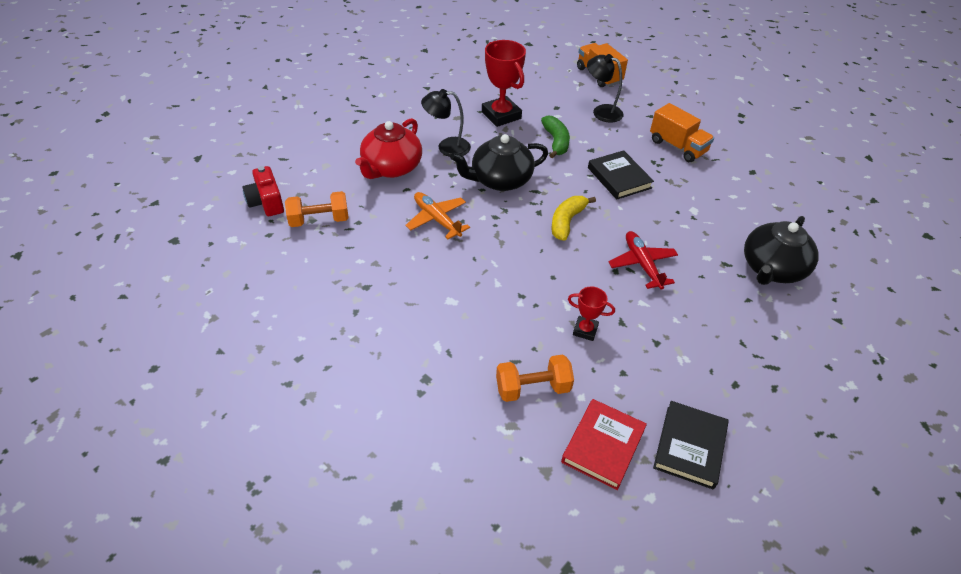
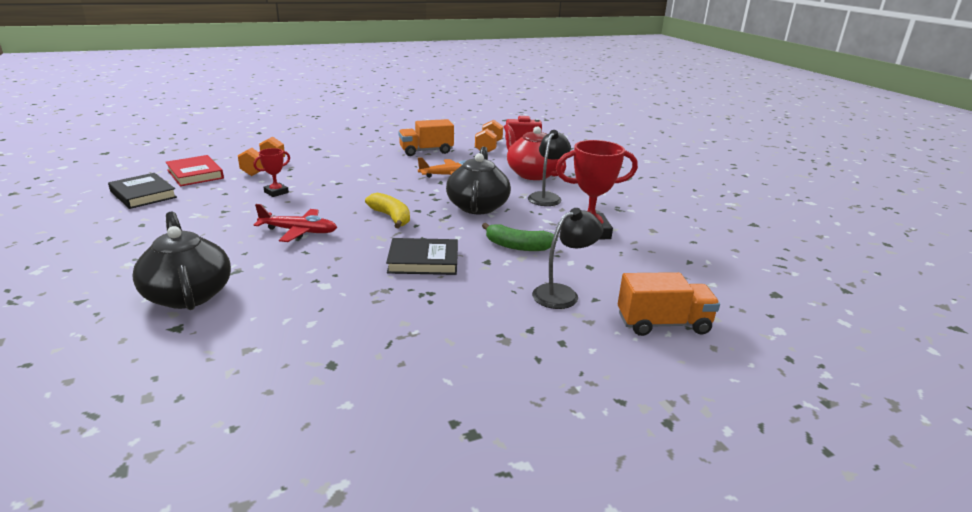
camera: 115 degrees right, 20 degrees down
orange truck [650,103,714,162] -> orange truck moved to [399,119,454,156]

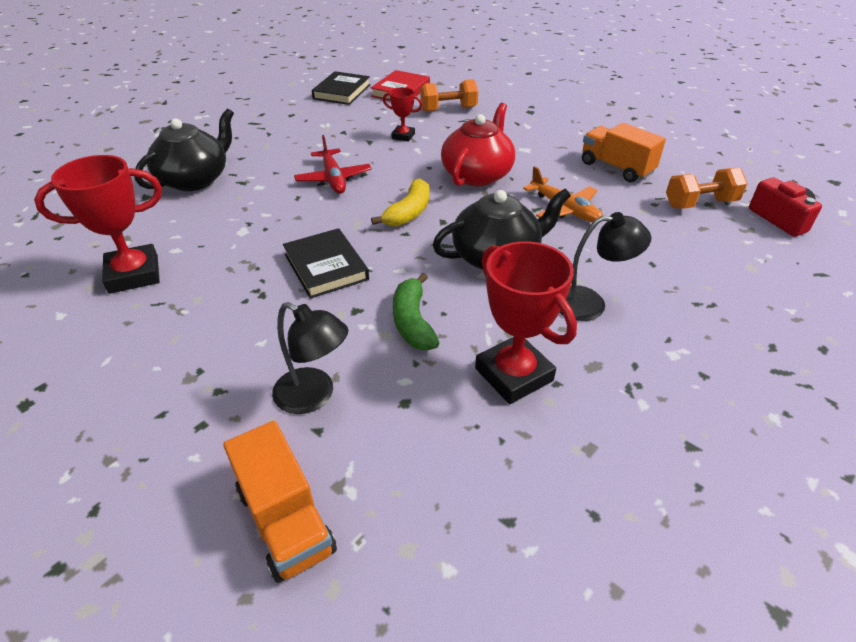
camera: 65 degrees right, 15 degrees up
red teapot [504,124,566,180] -> red teapot moved to [441,103,515,186]
none -> red trophy [34,155,162,294]

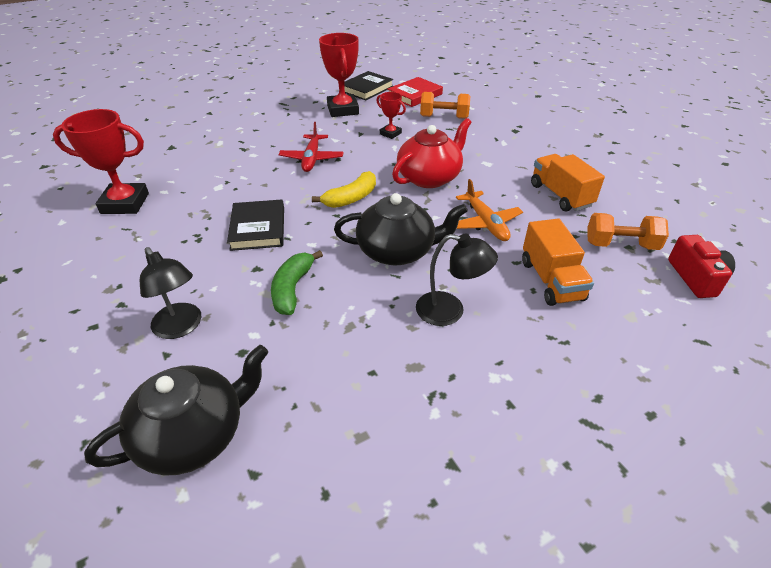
camera: 20 degrees right, 0 degrees up
black teapot [134,109,234,191] -> black teapot moved to [84,345,268,476]
orange truck [223,421,337,583] -> orange truck moved to [522,219,594,306]
red trophy [475,241,577,404] -> red trophy moved to [319,33,359,117]

